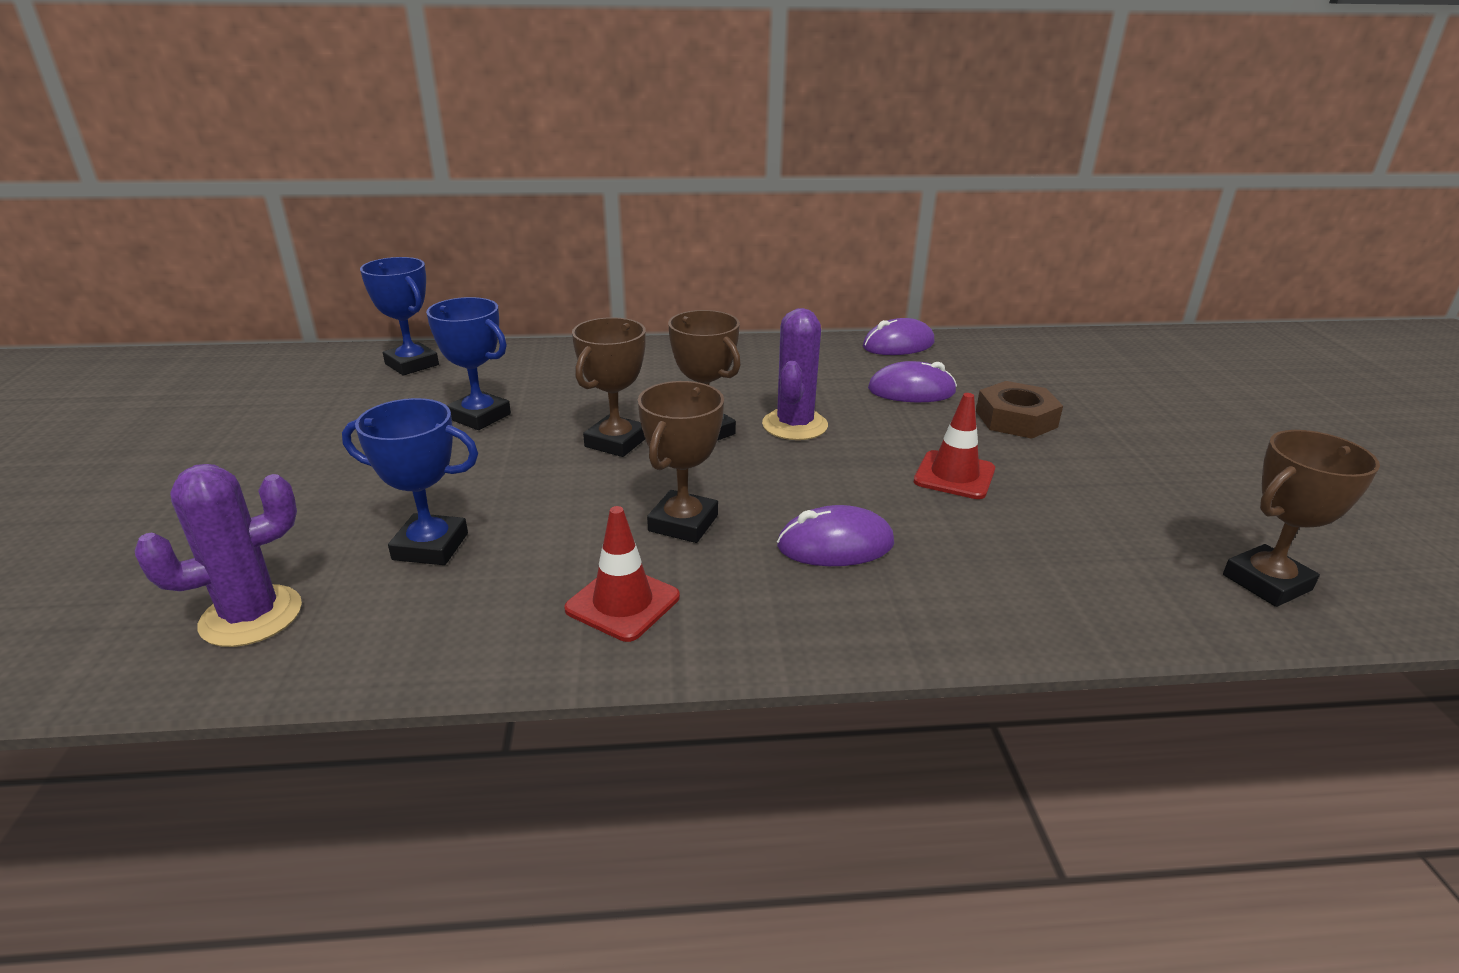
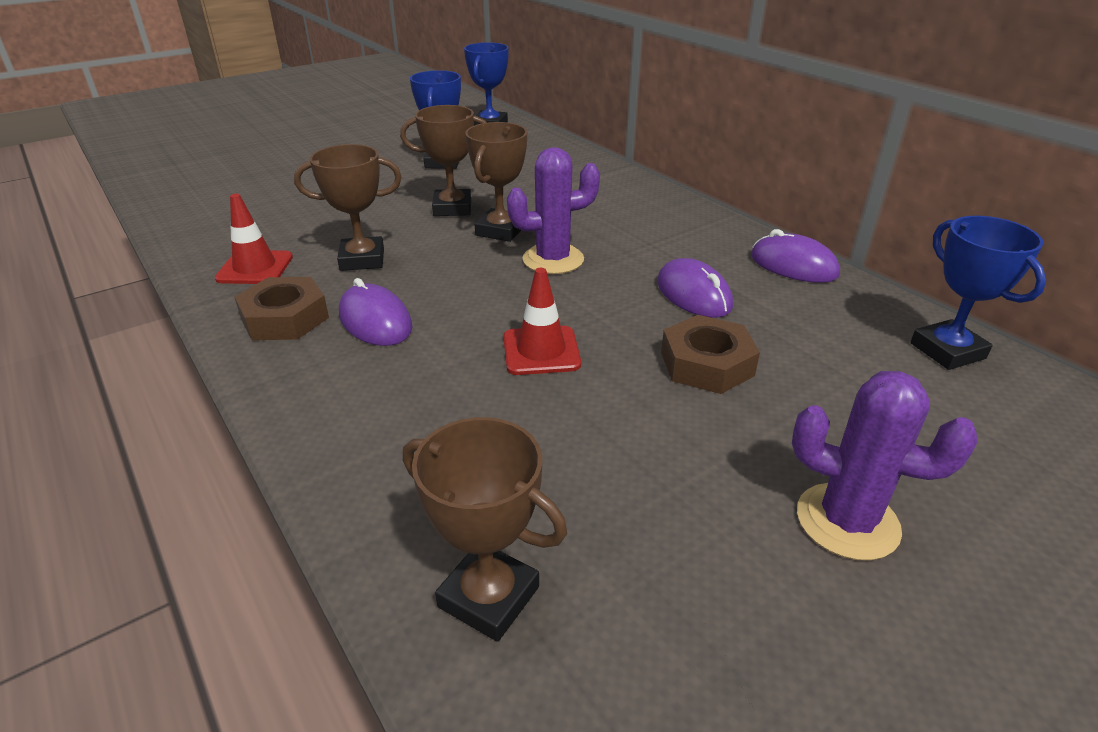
camera: 60 degrees right, 5 degrees up
purple cactus [135,464,302,647] -> purple cactus moved to [792,371,978,561]
blue trophy [342,398,478,565] -> blue trophy moved to [910,216,1046,370]
none -> brown nut [234,277,329,340]

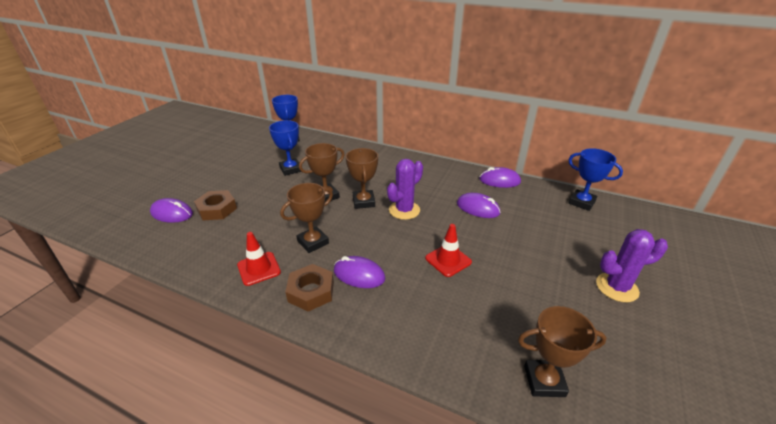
camera: 30 degrees left, 0 degrees up
brown nut [661,315,760,394] -> brown nut moved to [194,190,237,220]
none -> purple mouse [150,198,193,223]

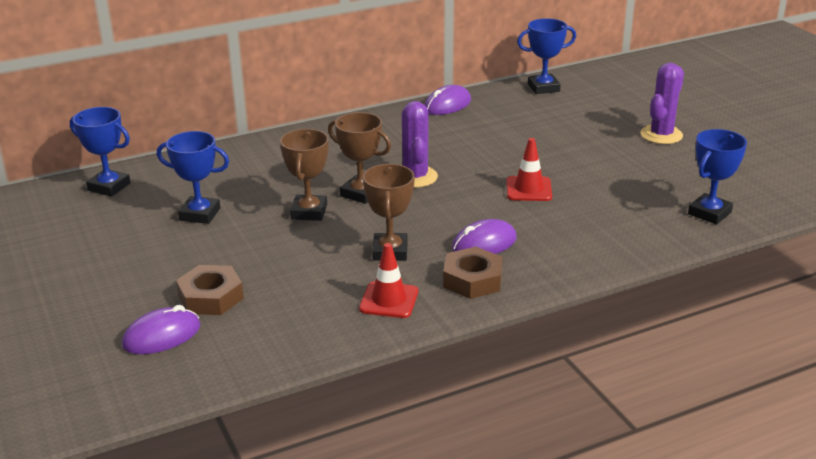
camera: 50 degrees left, 5 degrees down
purple mouse [457,193,501,218] -> none
brown trophy [518,306,606,397] -> blue trophy [688,129,747,225]

